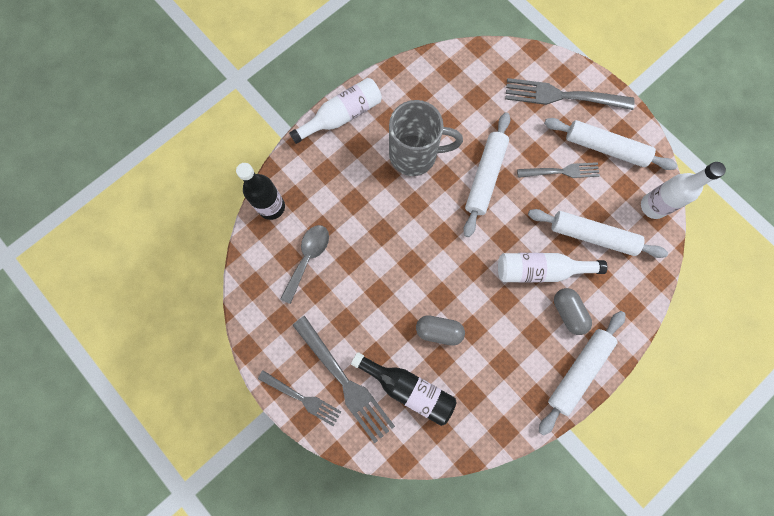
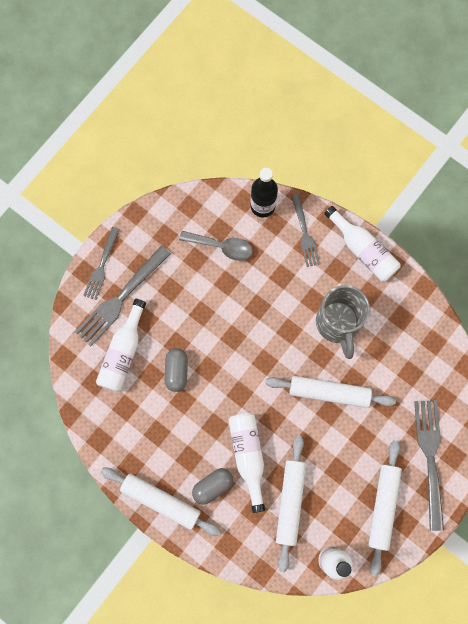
camera: 80 degrees right, 0 degrees up
black bottle [351,352,457,426] -> white bottle [96,299,146,392]
grey fork [517,162,600,178] -> grey fork moved to [291,194,320,267]

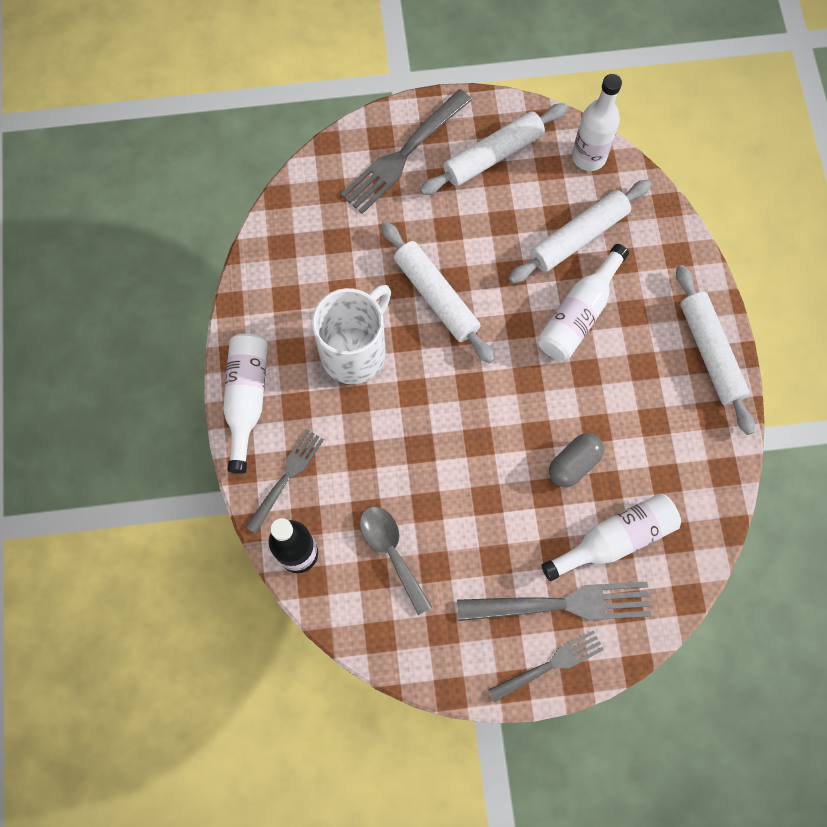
camera: 135 degrees left, 5 degrees down
grey capsule [192,468,233,505] -> none
grey mug [316,285,370,359] -> white mug [312,285,391,384]

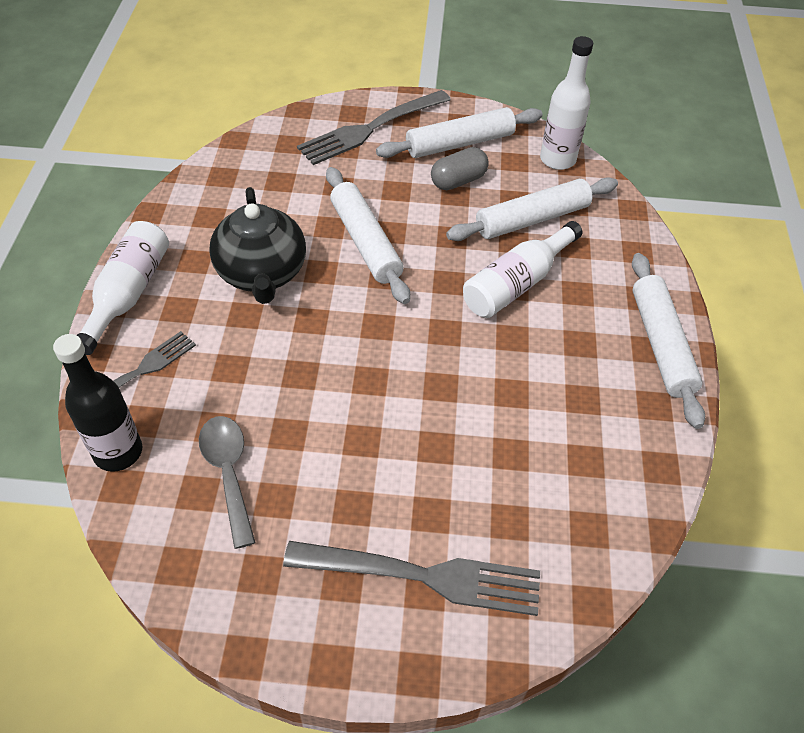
camera: 10 degrees right, 20 degrees down
white mug [312,285,391,384] -> black teapot [209,187,306,304]
grey fork [488,630,604,702] -> none
white bottle [542,493,681,581] -> none
grey capsule [549,433,604,487] -> grey capsule moved to [431,147,489,190]

